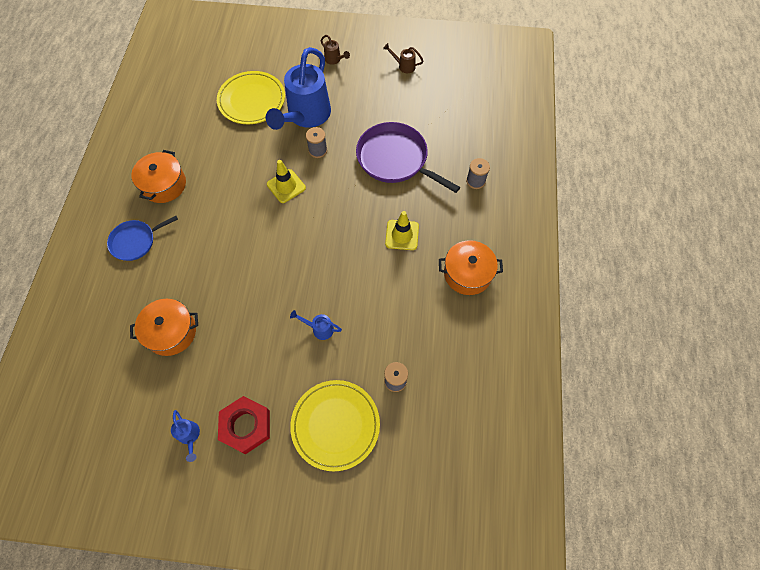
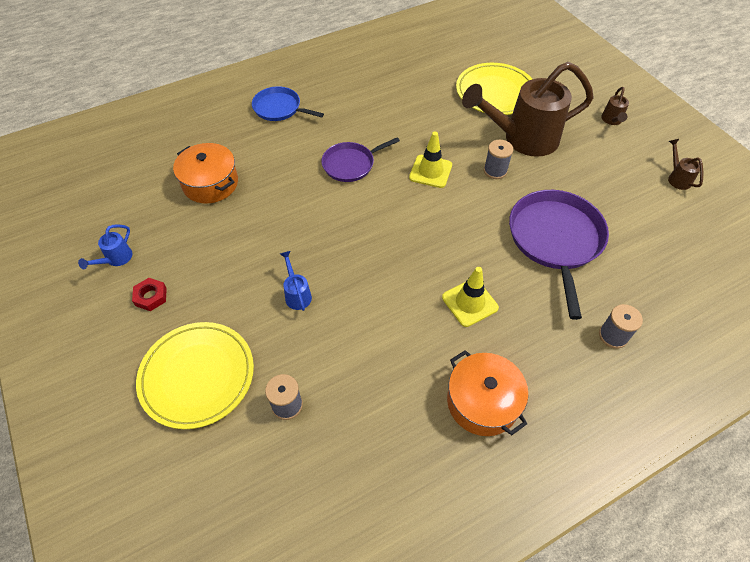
camera: 55 degrees right, 10 degrees down
orange pot [131,150,186,203] -> none
red nut [218,396,270,454] -> red nut [132,278,167,311], size x0.53
blue watering can [266,47,331,130] -> brown watering can [462,62,594,157]
none -> purple pan [322,137,400,182]

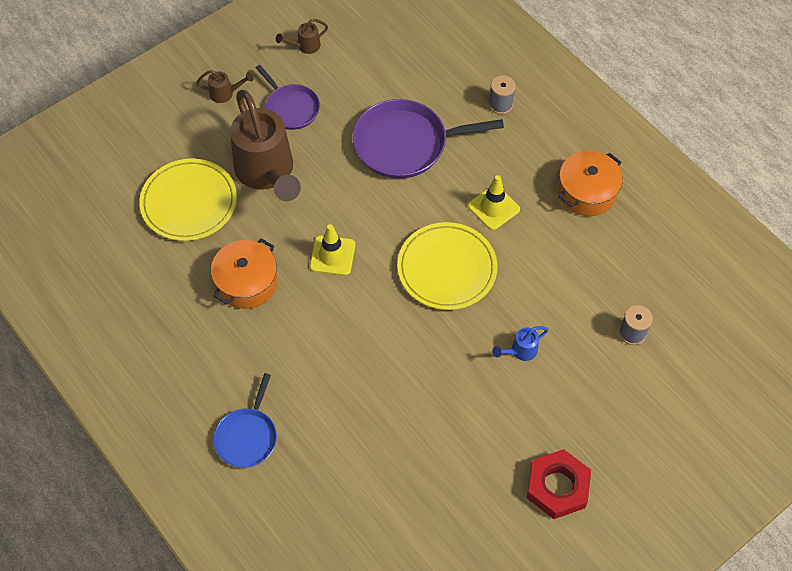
camera: 100 degrees left, 5 degrees up
blue watering can [78,224,132,269] -> none
red nut [132,278,167,311] -> red nut [527,449,591,519], size x1.88
yellow plate [136,322,254,429] -> yellow plate moved to [397,222,498,310]
orange pot [173,143,238,204] -> orange pot moved to [211,238,277,309]
purple pan [322,137,400,182] -> purple pan moved to [256,65,320,130]
grey spool [484,140,513,179] -> none

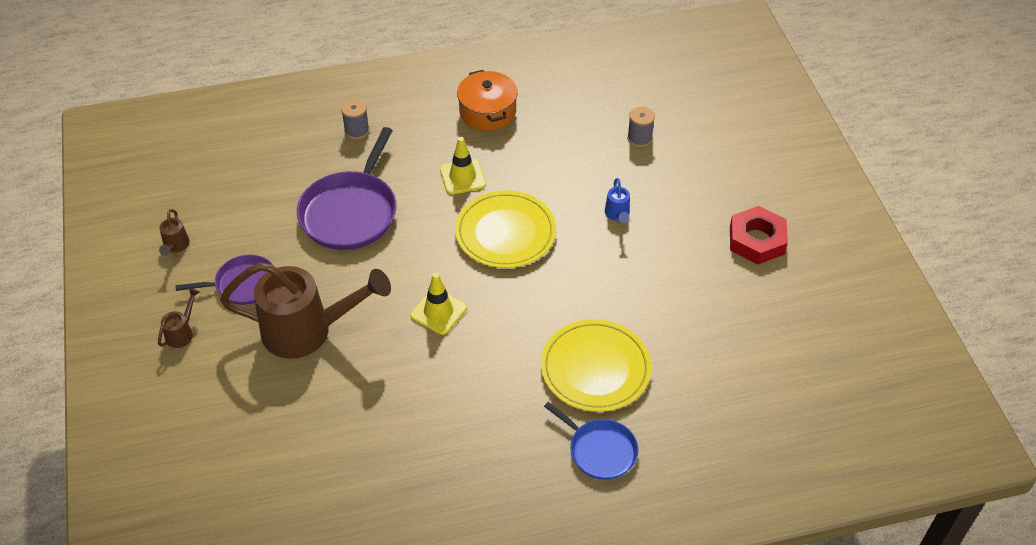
camera: 65 degrees left, 10 degrees down
yellow plate [139,159,237,241] -> yellow plate moved to [541,319,652,412]
orange pot [211,238,277,309] -> none

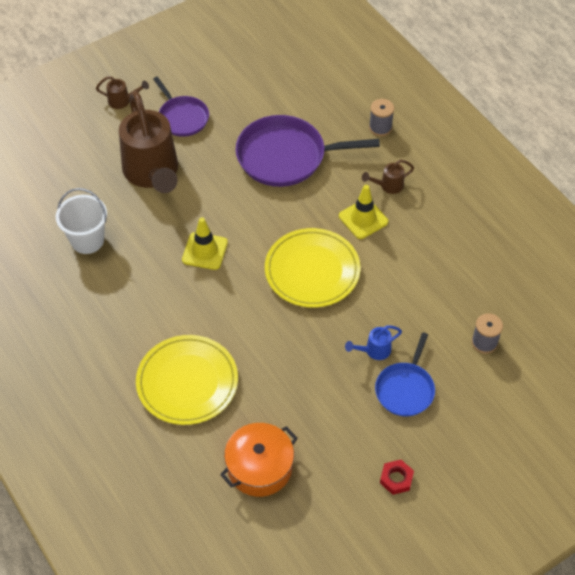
camera: 70 degrees right, 5 degrees up
brown watering can [159,209,190,256] -> brown watering can moved to [362,160,414,194]
orange pot [457,70,518,131] -> orange pot moved to [220,423,298,497]
blue pan [544,402,638,480] -> blue pan moved to [375,332,435,417]
red nut [730,206,788,264] -> red nut [380,460,414,495], size x0.53
none -> white bucket [56,188,107,254]

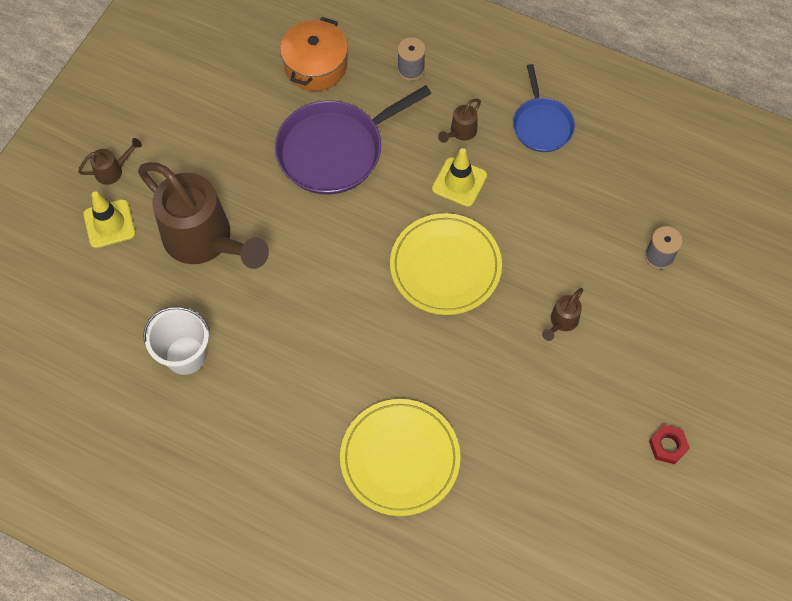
camera: 30 degrees left, 10 degrees up
purple pan [153,77,209,137] -> none
yellow traffic cone [182,217,228,270] -> yellow traffic cone moved to [83,191,136,248]
orange pot [220,423,298,497] -> orange pot moved to [280,17,348,91]
blue watering can [345,325,402,360] -> brown watering can [542,288,583,341]
blue pan [375,332,435,417] -> blue pan moved to [513,64,575,152]

